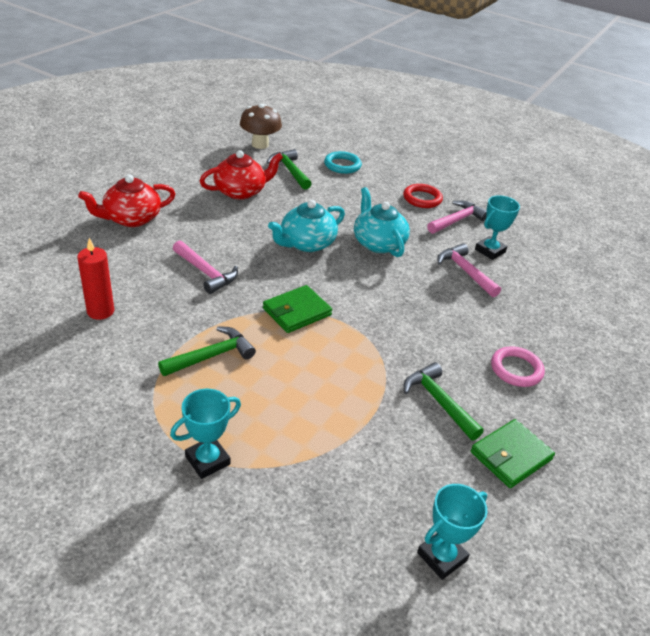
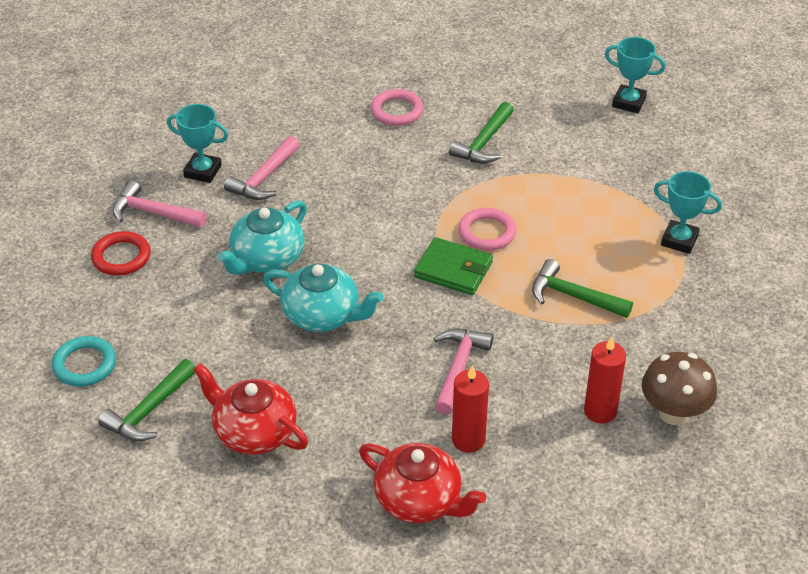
camera: 115 degrees left, 5 degrees up
brown mushroom [240,104,282,149] -> brown mushroom moved to [642,352,717,425]
green wallet [471,419,555,488] -> none
none -> red candle [452,365,489,453]
none -> pink ring [458,208,516,251]

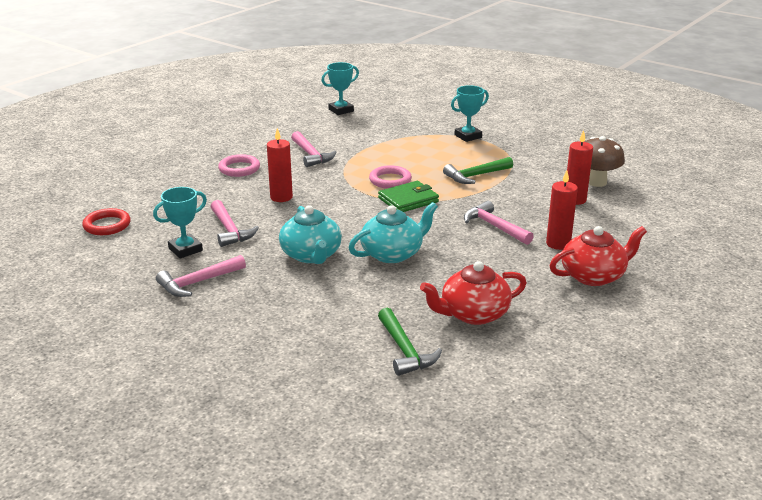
camera: 55 degrees left, 15 degrees down
turquoise ring [52,336,116,387] -> none
red ring [91,231,151,276] -> red ring moved to [82,208,131,235]
green hammer [449,102,514,163] -> pink hammer [291,131,337,167]
none -> red candle [267,128,293,202]

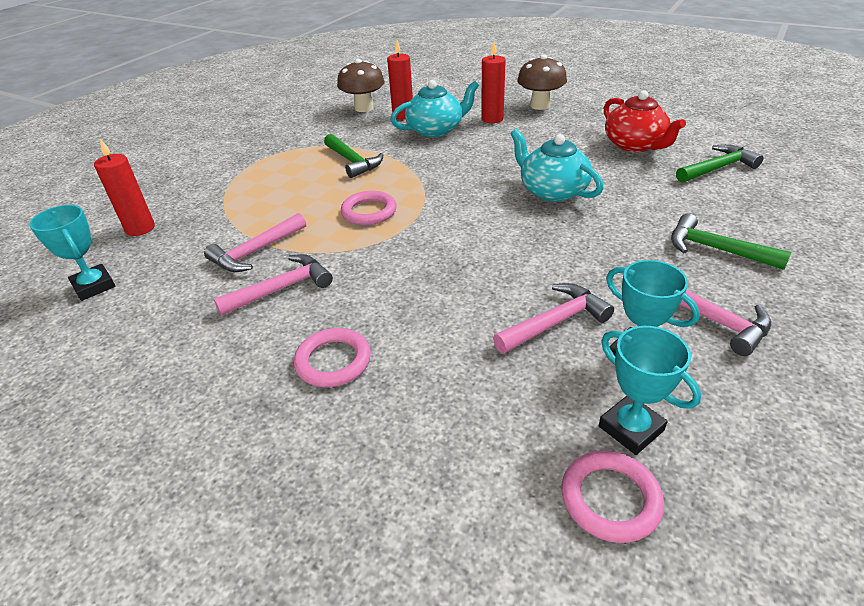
camera: 95 degrees left, 10 degrees up
red ring [82,208,131,235] -> pink ring [562,451,664,543]
red candle [267,128,293,202] -> red candle moved to [94,139,155,236]
turquoise teapot [279,205,342,264] -> turquoise teapot moved to [391,80,479,137]
green wallet [378,181,439,212] -> none
turquoise trophy [451,85,489,142] -> turquoise trophy moved to [599,326,701,455]
pink hammer [464,201,534,245] -> pink hammer moved to [204,213,306,272]
red teapot [550,226,647,286] -> brown mushroom [517,55,567,110]
none -> green hammer [671,213,792,270]

